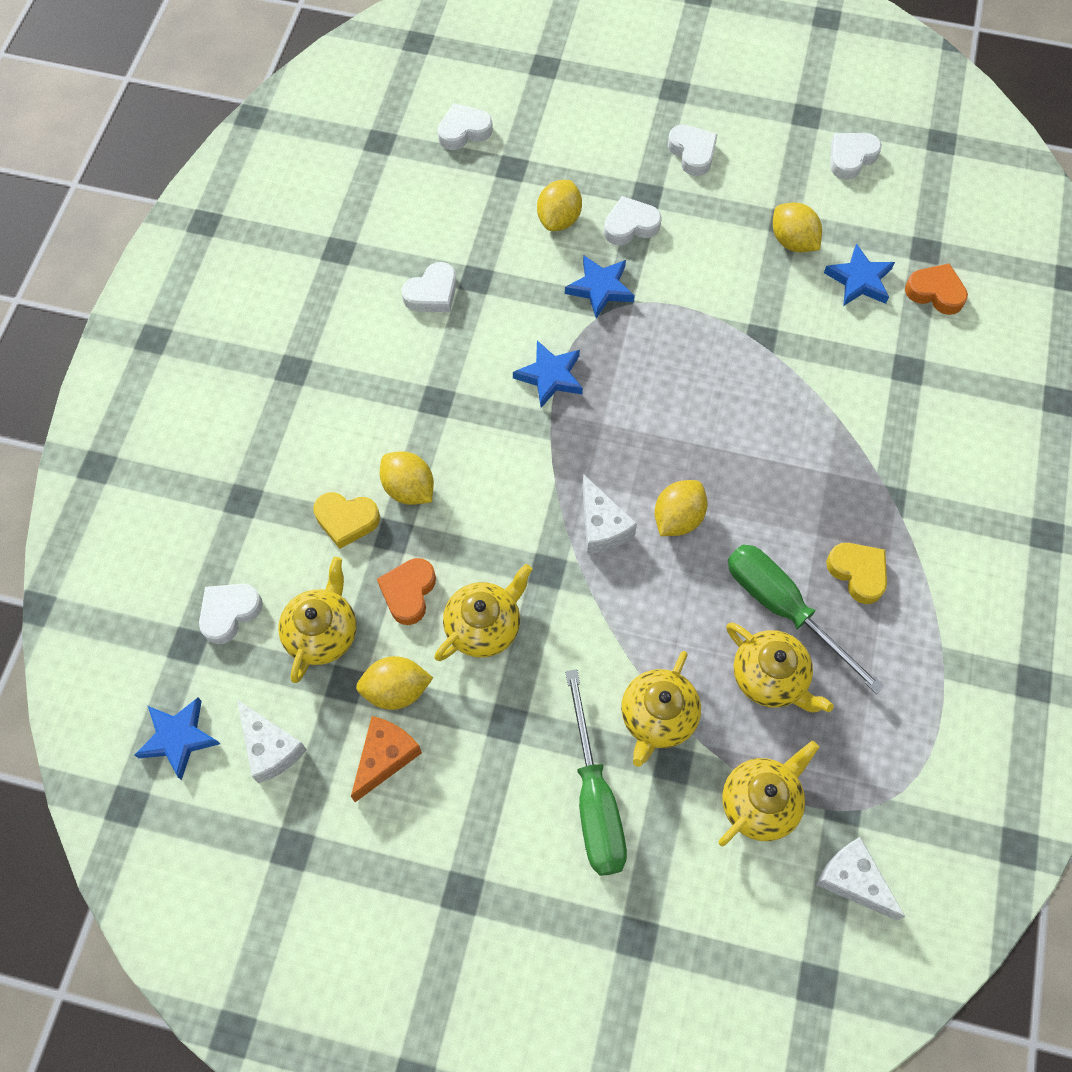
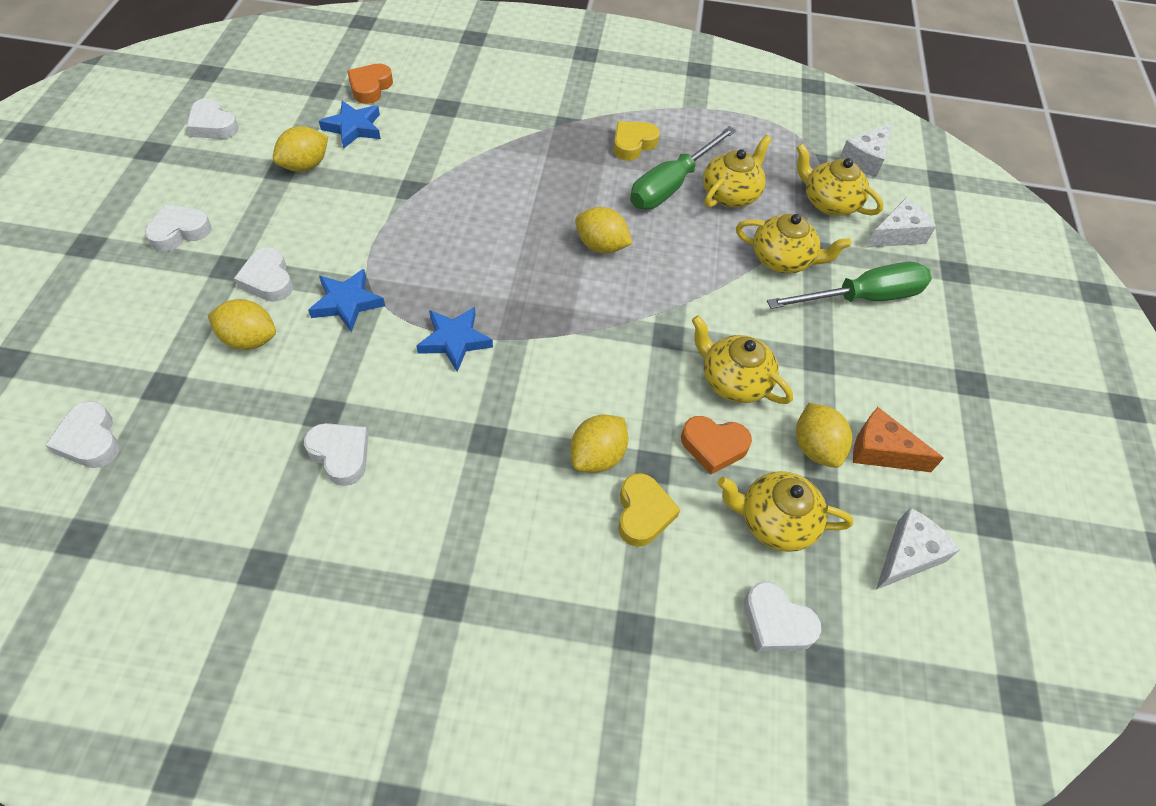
camera: 100 degrees left, 10 degrees down
blue star [135,698,220,780] -> none
white cheese [582,474,637,554] -> white cheese moved to [866,198,936,248]

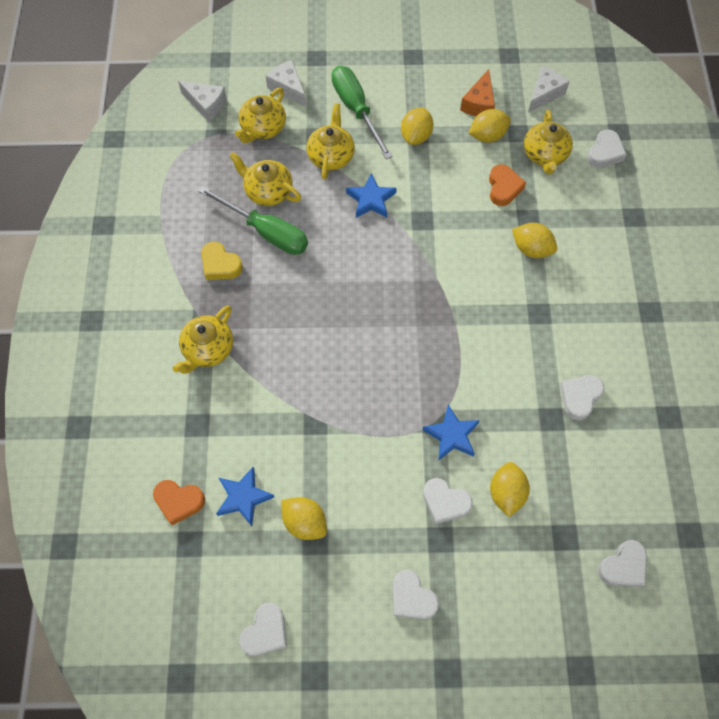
camera: 95 degrees left, 10 degrees up
white heart [234,247,293,302] -> white heart turned 60 degrees clockwise [423,478,473,524]
blue star [416,307,493,372] -> blue star moved to [346,173,397,218]
yellow lemon [575,207,632,253] -> yellow lemon moved to [401,108,433,145]
yellow heart [618,473,681,547] -> none
yellow teapot [692,315,793,404] -> yellow teapot moved to [173,306,233,374]
white cheese [876,508,960,590] -> white cheese turned 90 degrees clockwise [528,66,569,113]

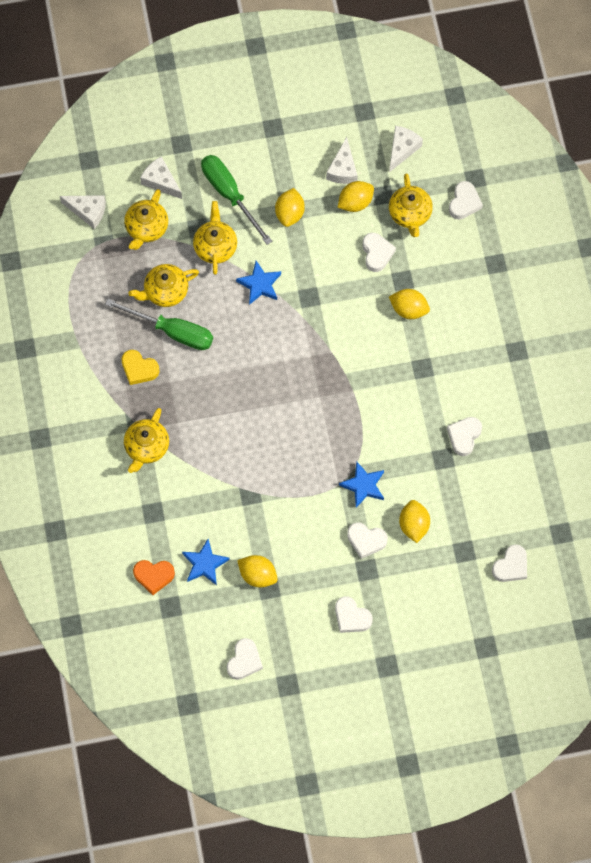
camera: 10 degrees left, 5 degrees up
yellow teapot [229,152,301,206] -> yellow teapot turned 45 degrees counterclockwise [128,264,199,307]
orange cheese [460,69,495,116] -> white cheese [326,137,358,184]
orange heart [489,164,526,206] -> white heart [362,233,396,272]

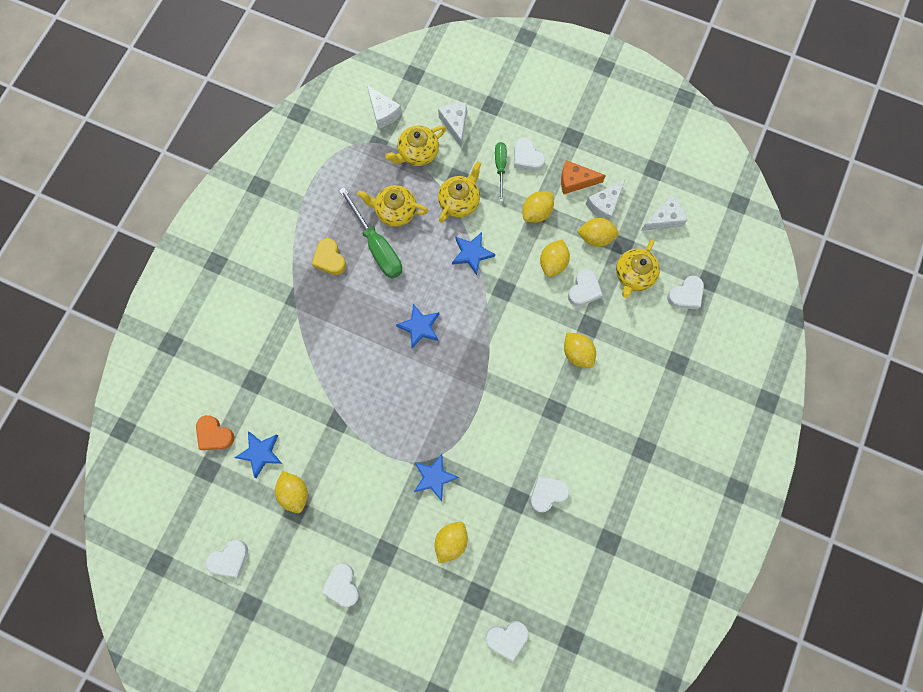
camera: 35 degrees right, 5 degrees up
yellow teapot [124,408,169,473] -> none
green screwdriver [201,155,273,245] -> green screwdriver [495,142,507,202], size x0.59
white heart [347,522,388,559] -> white heart moved to [514,138,545,171]
none -> blue star [396,304,439,348]
none -> yellow lemon [540,240,570,277]
none -> orange cheese [561,160,606,194]

